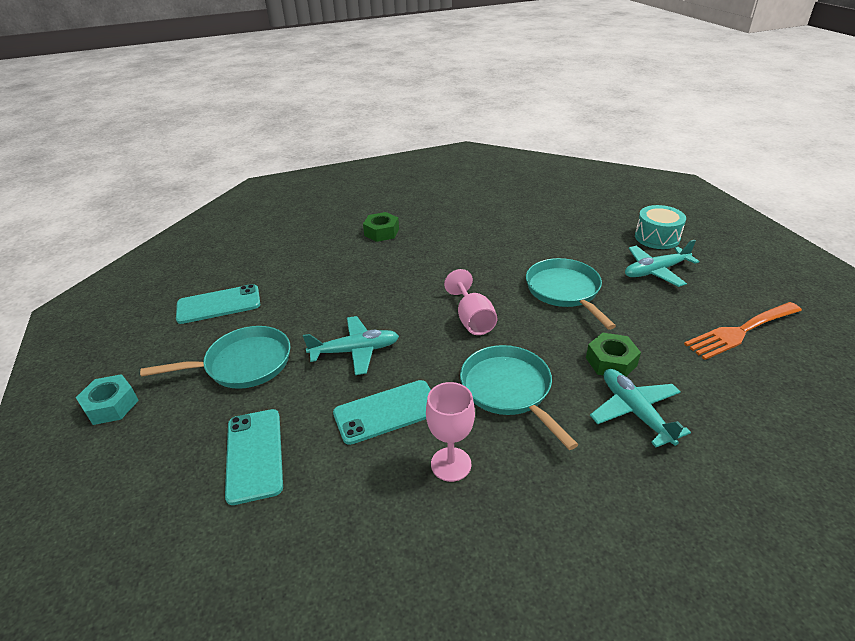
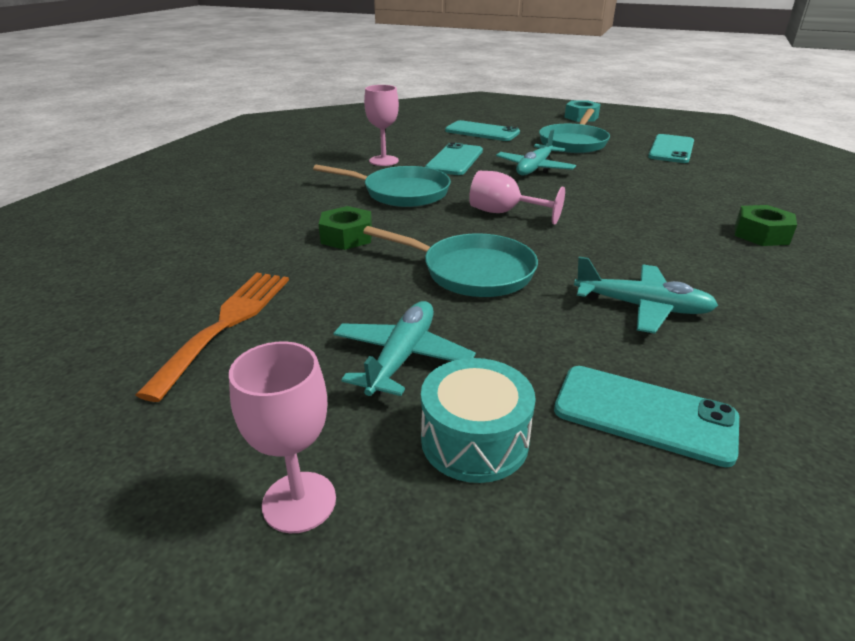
camera: 130 degrees right, 5 degrees down
turquoise plane [590,369,691,447] -> turquoise plane moved to [574,257,718,334]
none -> pink goblet [229,341,336,533]
none -> turquoise phone [554,366,739,467]

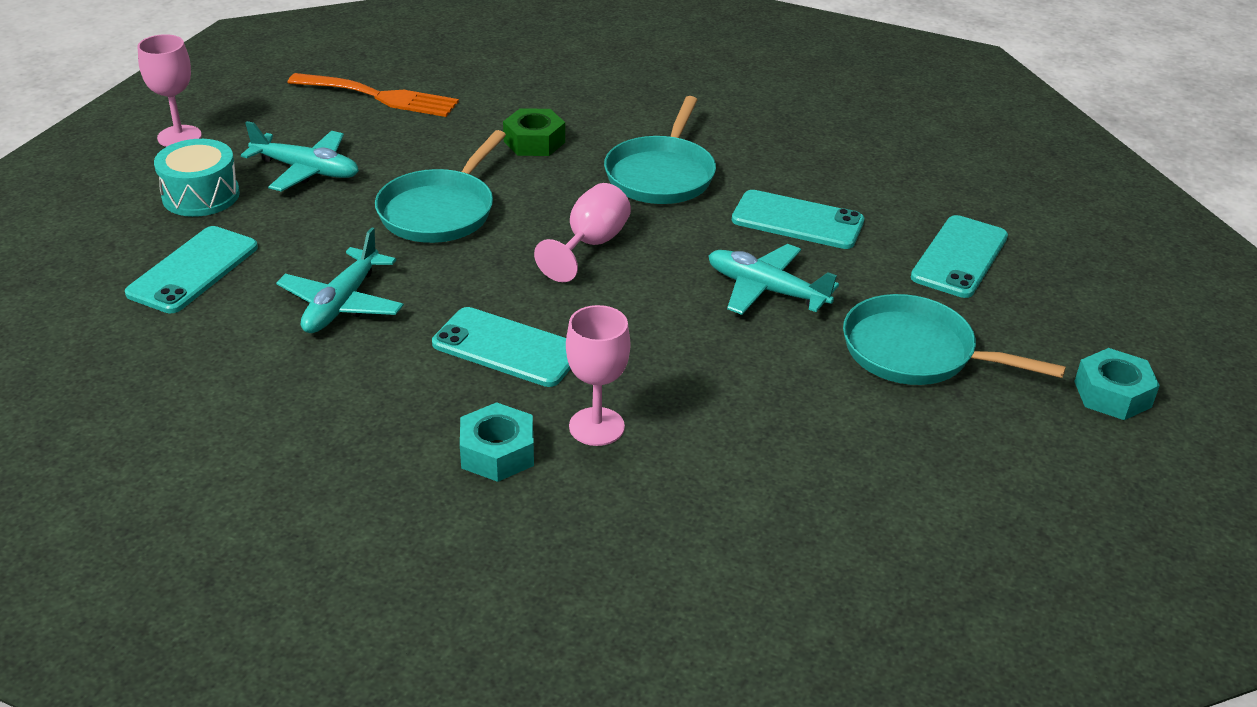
camera: 90 degrees right, 5 degrees up
pink goblet [364,85,399,166] -> pink goblet moved to [566,305,630,446]
turquoise phone [648,134,694,163] -> turquoise phone moved to [432,307,571,387]
green nut [735,205,797,246] -> turquoise nut [460,402,534,482]

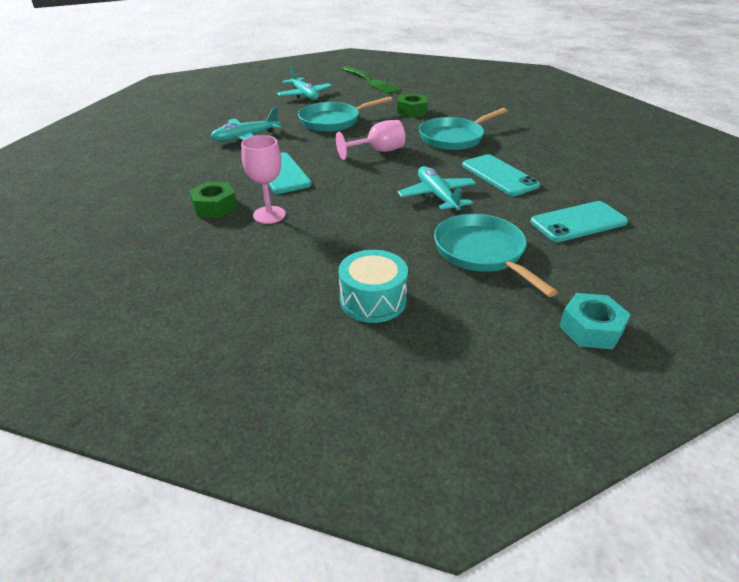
camera: 40 degrees right, 0 degrees up
turquoise phone [125,226,258,314] -> none
pink goblet [138,34,202,147] -> none
turquoise drum [154,139,240,217] -> turquoise drum moved to [338,250,408,323]
orange fork [287,73,459,117] -> green fork [342,66,401,94]
turquoise nut [460,402,534,482] -> green nut [189,182,238,217]

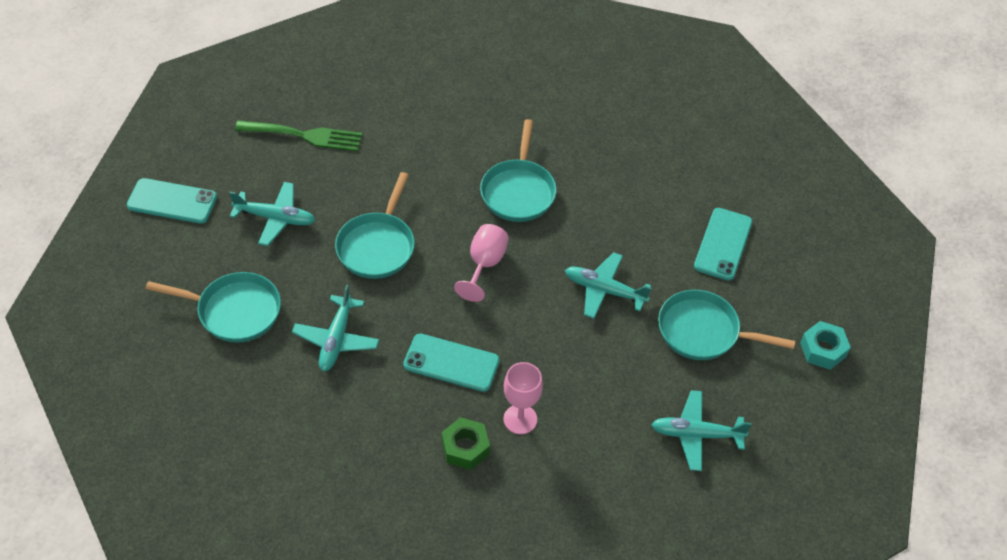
camera: 50 degrees left, 15 degrees up
turquoise drum [338,250,408,323] -> turquoise plane [651,390,752,471]
green nut [397,93,428,117] -> none
turquoise phone [462,154,540,196] -> turquoise phone moved to [127,178,217,224]
none -> turquoise pan [146,272,281,343]

